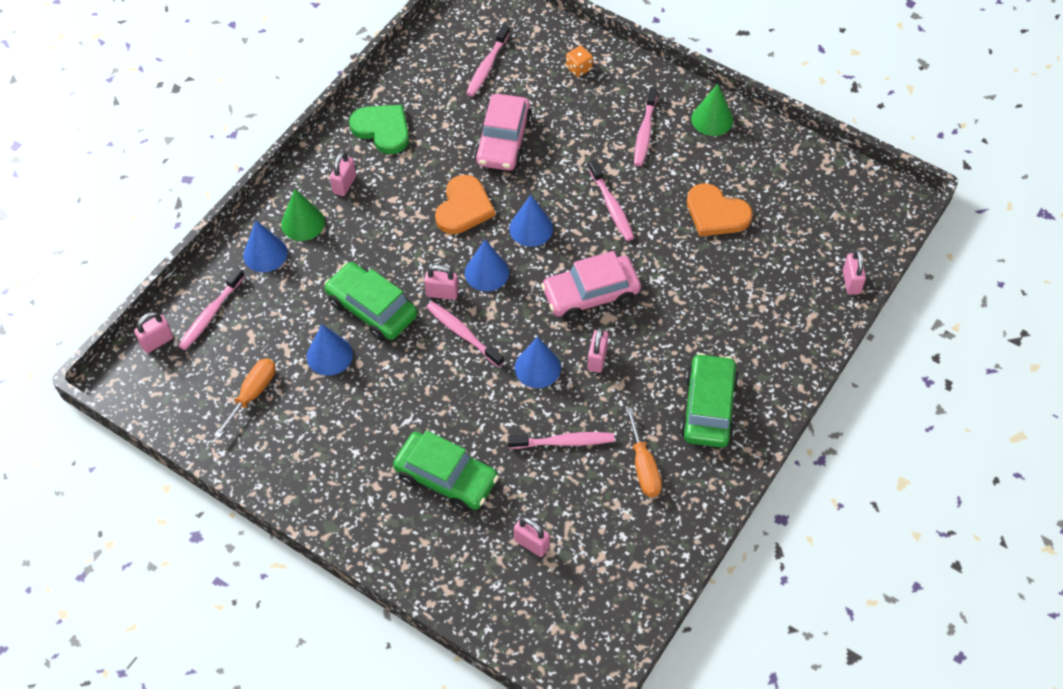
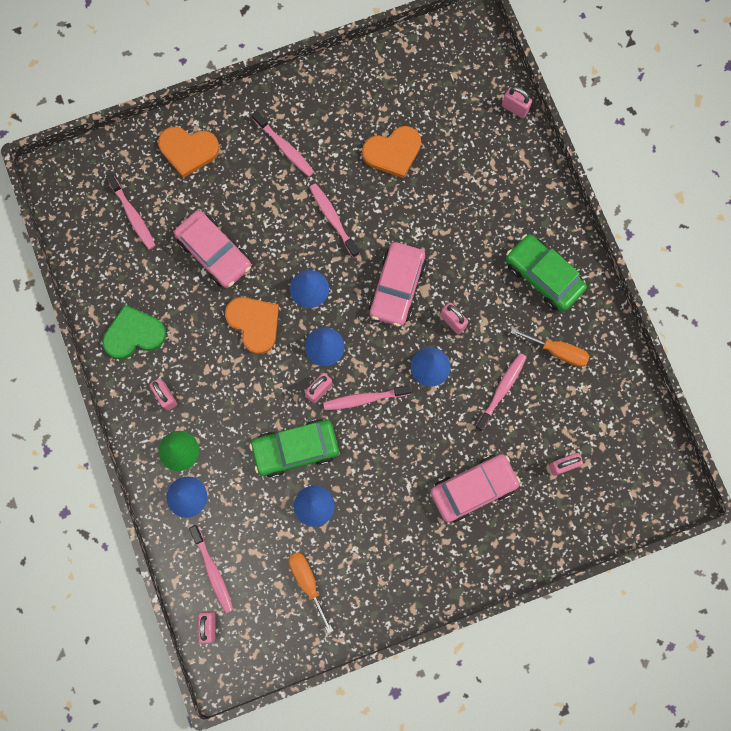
camera: 55 degrees left, 20 degrees up
green car [393,430,499,512] -> pink car [431,454,521,522]
orange dice [566,46,593,77] -> orange heart [158,127,219,178]
pink toothbrush [589,160,634,241] -> pink toothbrush turned 135 degrees counterclockwise [309,183,360,258]
green cone [691,84,733,136] -> none

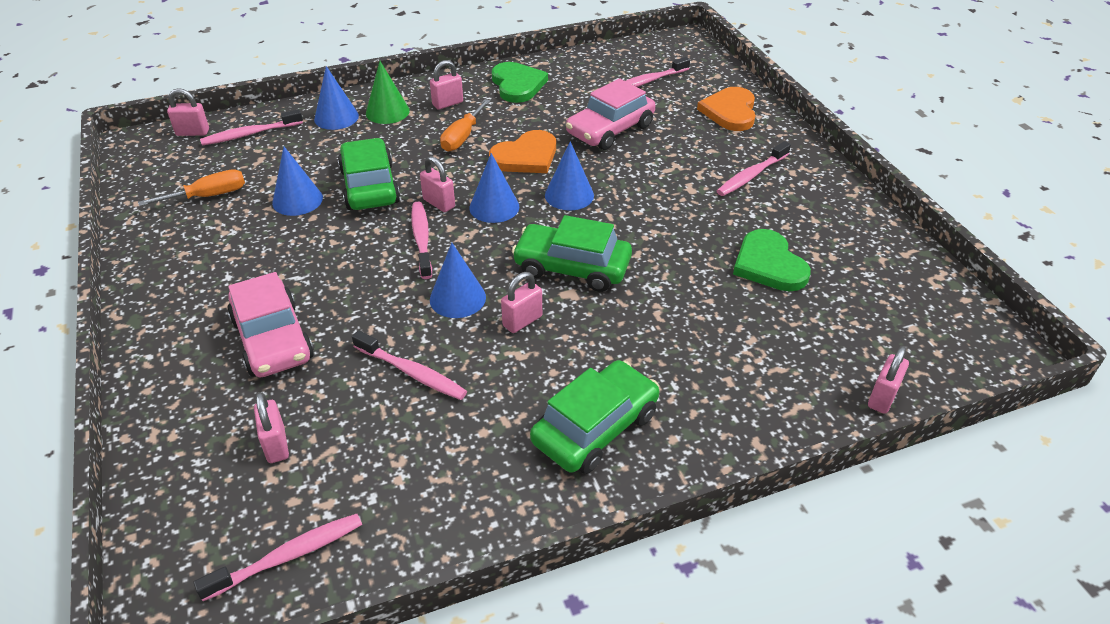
camera: 90 degrees right, 35 degrees down
pink toothbrush [309,183,360,258] -> pink toothbrush moved to [194,514,362,601]
orange heart [362,126,421,178] -> green heart [733,229,811,291]
pink car [368,242,426,326] -> green car [512,215,632,292]
orange screwdriver [510,328,590,367] -> orange screwdriver moved to [440,99,490,152]

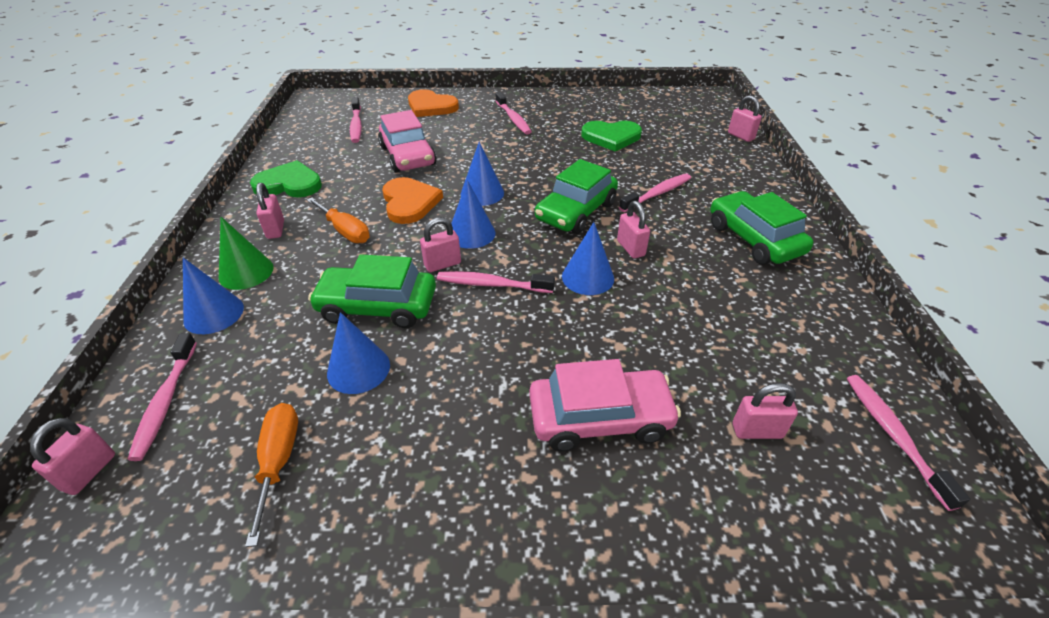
camera: 70 degrees left, 0 degrees up
pink toothbrush [352,330,467,400] -> pink toothbrush moved to [619,174,691,212]

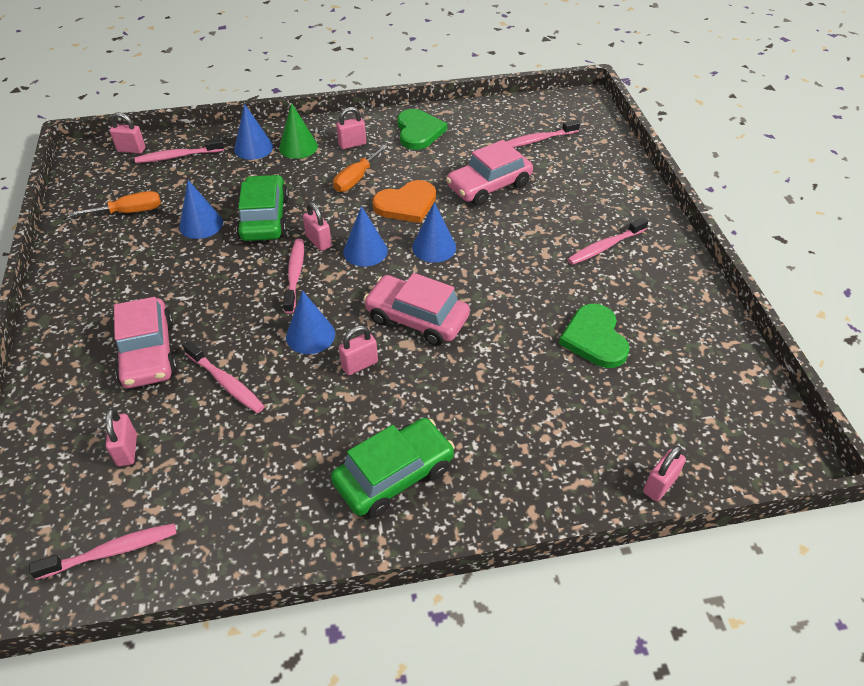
camera: 80 degrees right, 5 degrees up
orange heart [408,89,459,117] -> none
green car [535,159,618,234] -> pink car [363,273,470,346]
pink toothbrush [619,174,691,212] -> pink toothbrush moved to [183,340,265,413]

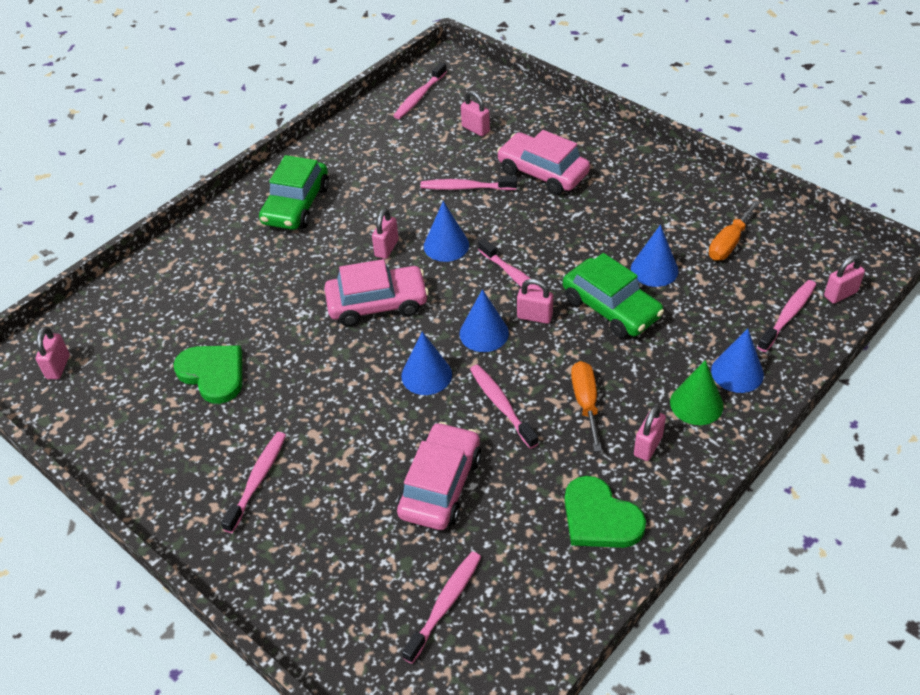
camera: 145 degrees right, 0 degrees up
orange heart [372,180,436,223] -> pink toothbrush [470,364,539,449]
pink padlock [643,446,686,501] -> pink padlock moved to [36,326,70,379]

